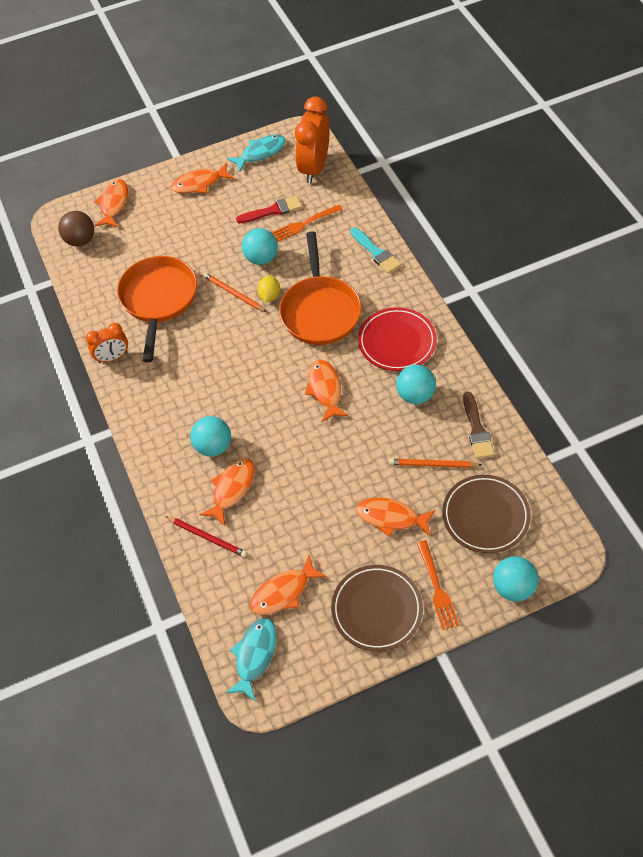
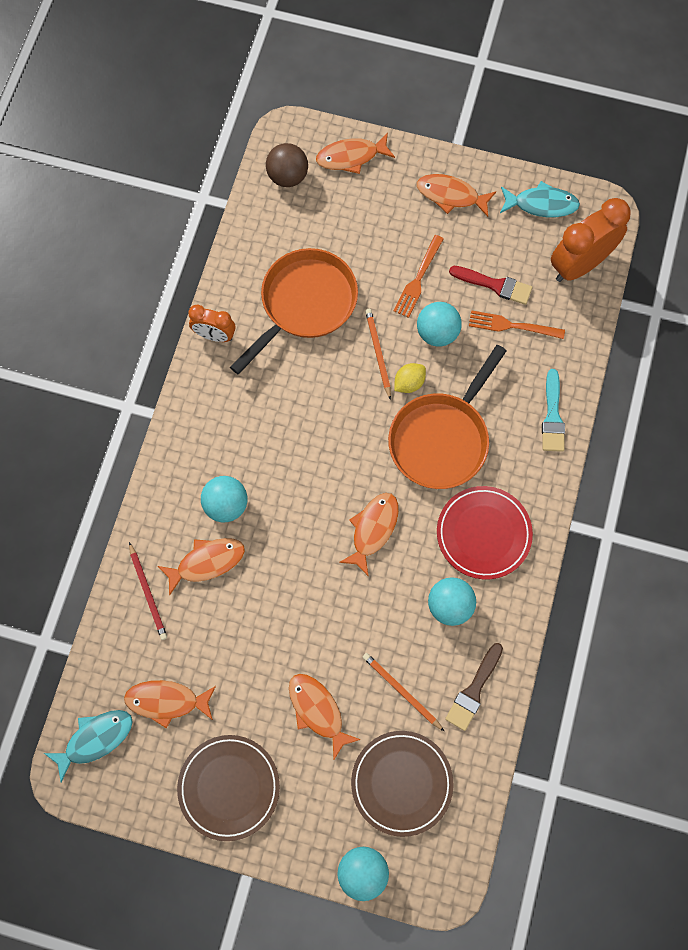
camera: 35 degrees right, 15 degrees up
orange fish [94,179,128,228] -> orange fish turned 150 degrees counterclockwise [316,133,395,174]
orange fork [417,540,459,630] -> orange fork moved to [394,235,444,318]

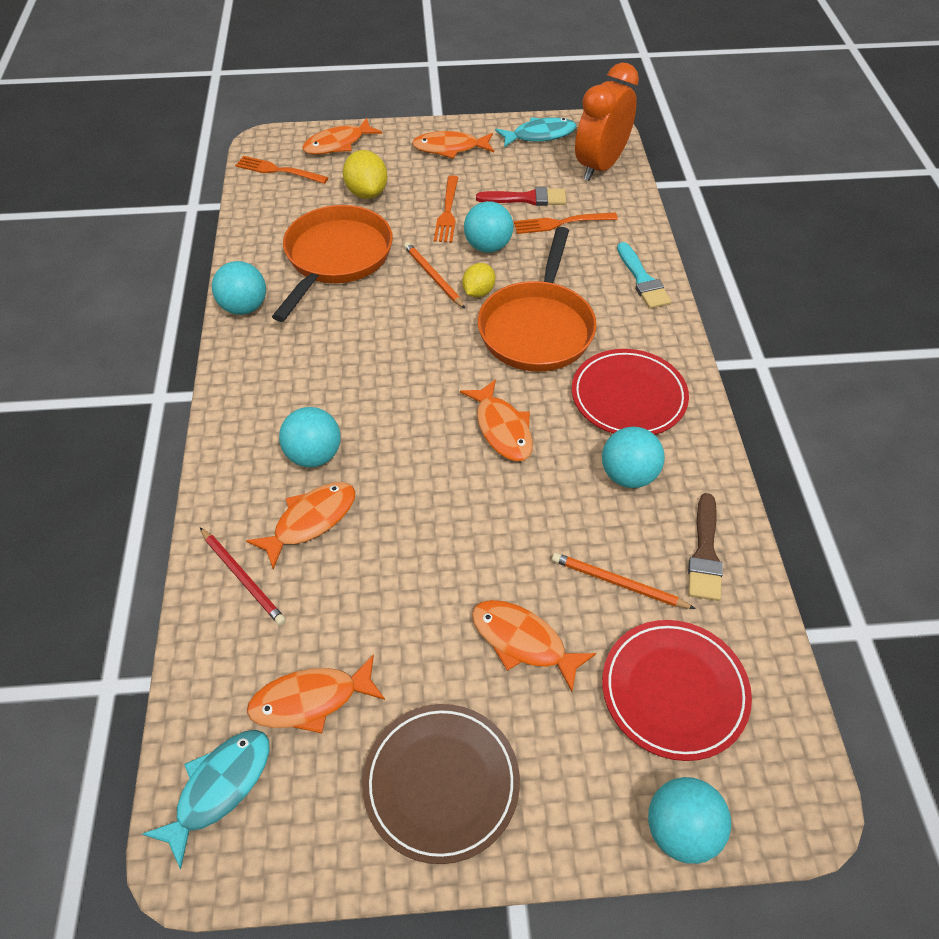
camera: 20 degrees left, 20 degrees down
orange clock [188,305,235,342] -> turquoise ball [212,261,266,315]
brown ball [266,143,308,187] -> orange fork [235,156,329,184]
orange fish [339,493,399,577] -> orange fish turned 150 degrees clockwise [460,379,533,461]
brown plate [351,731,454,837] -> red plate [602,620,752,761]
none -> yellow lemon [343,150,387,199]

